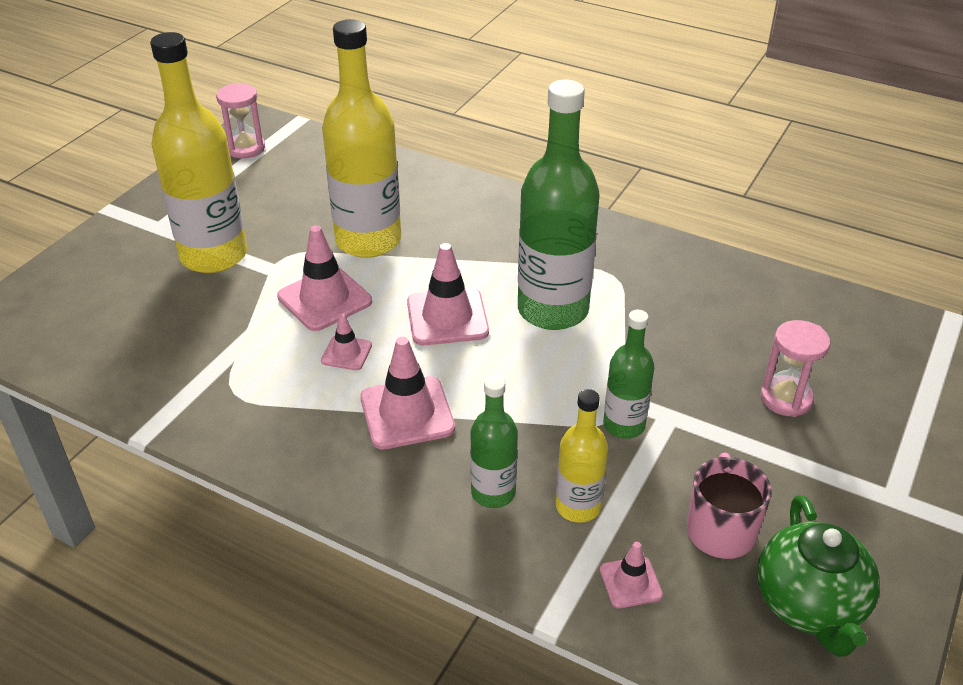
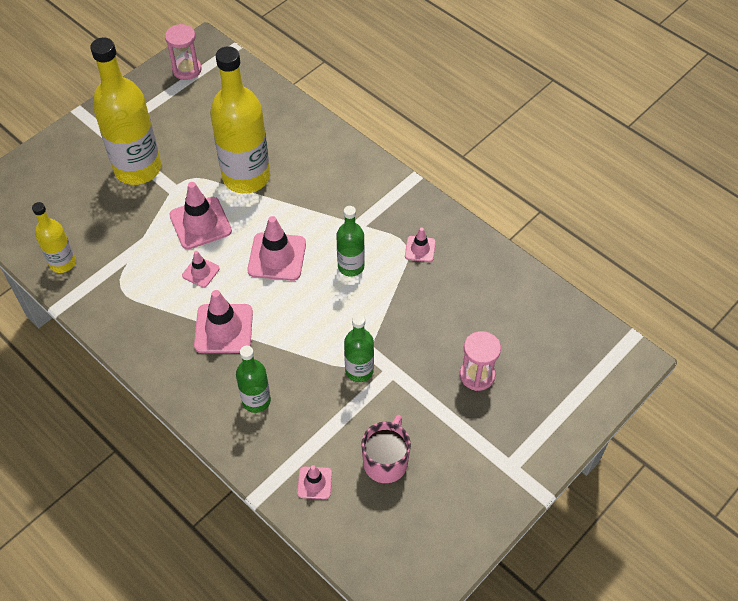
camera: 15 degrees right, 15 degrees up
green bottle [518,80,600,330] -> green bottle [336,206,365,277], size x0.52
yellow bottle [556,389,608,523] -> yellow bottle moved to [32,202,76,273]
green teapot [757,495,880,657] -> none
none -> pink traffic cone [405,227,436,262]

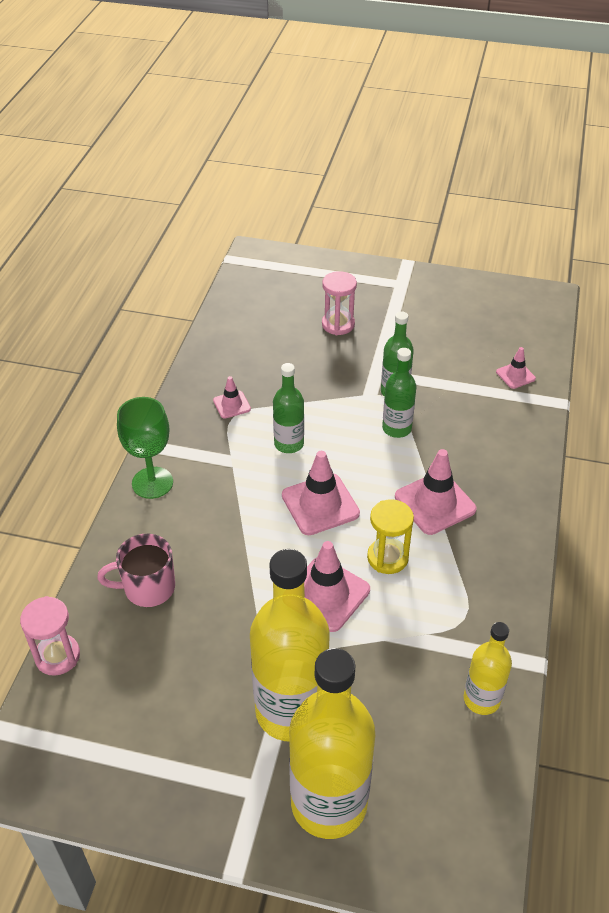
camera: 120 degrees left, 10 degrees down
pink hourglass [165,24,202,80] -> pink hourglass moved to [20,596,80,676]
pink traffic cone [182,251,220,288] -> yellow hourglass [367,499,414,574]
yellow bottle [210,46,270,194] -> yellow bottle moved to [289,648,375,839]
green bottle [236,346,271,413] -> green bottle moved to [382,348,417,438]
pink mug [361,415,411,483] -> pink mug moved to [97,534,175,607]
none -> green goblet [117,397,173,499]

